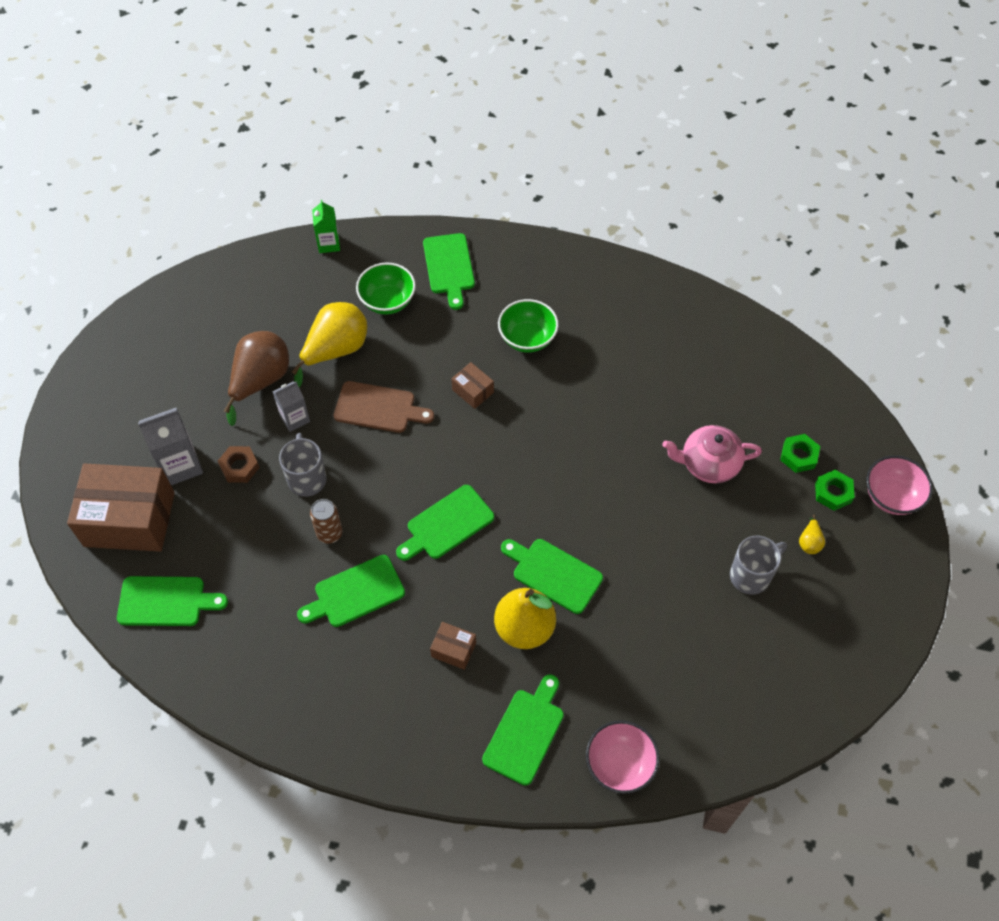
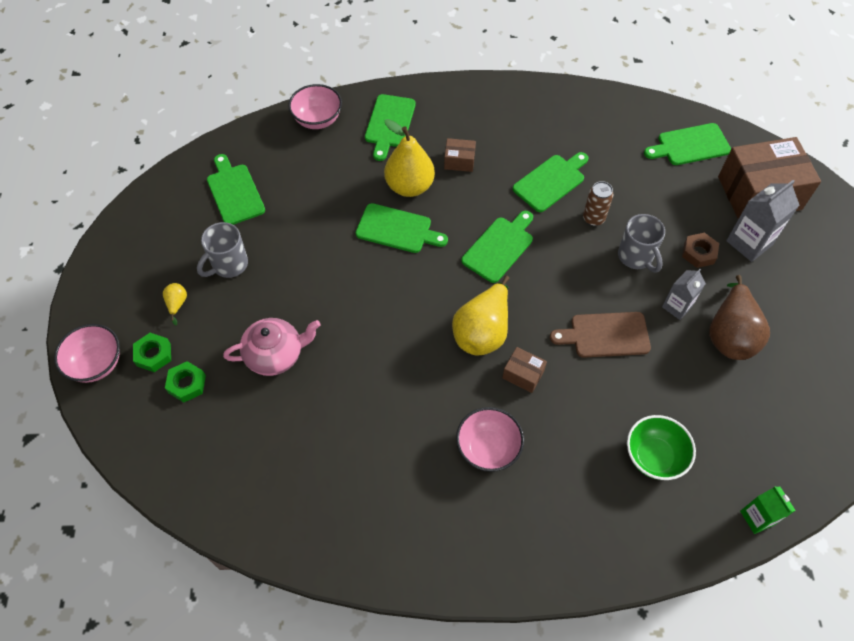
camera: 165 degrees right, 0 degrees up
yellow pear [292,302,367,387] -> yellow pear moved to [452,276,509,356]
green cutting board [423,233,475,310] -> green cutting board moved to [207,154,265,225]
green bowl [498,299,559,353] -> pink bowl [456,407,524,472]

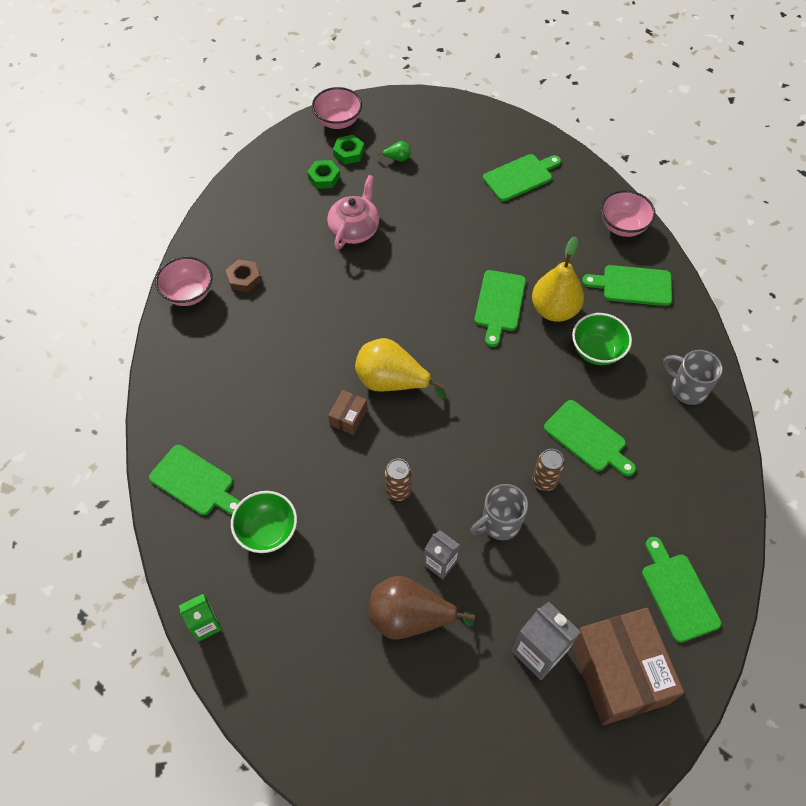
camera: 85 degrees right, 0 degrees up
yellow pear [163,283,187,325] -> green pear [377,141,411,162]
grey mug [197,222,248,278] -> grey mug moved to [663,350,723,405]
pink teapot [223,318,321,376] -> pink teapot turned 135 degrees counterclockwise [327,175,379,249]
brown box [444,138,476,172] -> green bowl [572,313,632,365]
pink bowl [456,407,524,472] -> pink bowl moved to [155,256,213,306]
green cutting board [461,211,533,283] -> green cutting board moved to [149,445,240,515]
brown cutting board [550,312,651,358] -> brown can [385,459,412,501]
brown nut [682,233,719,268] -> brown nut moved to [226,259,261,292]

